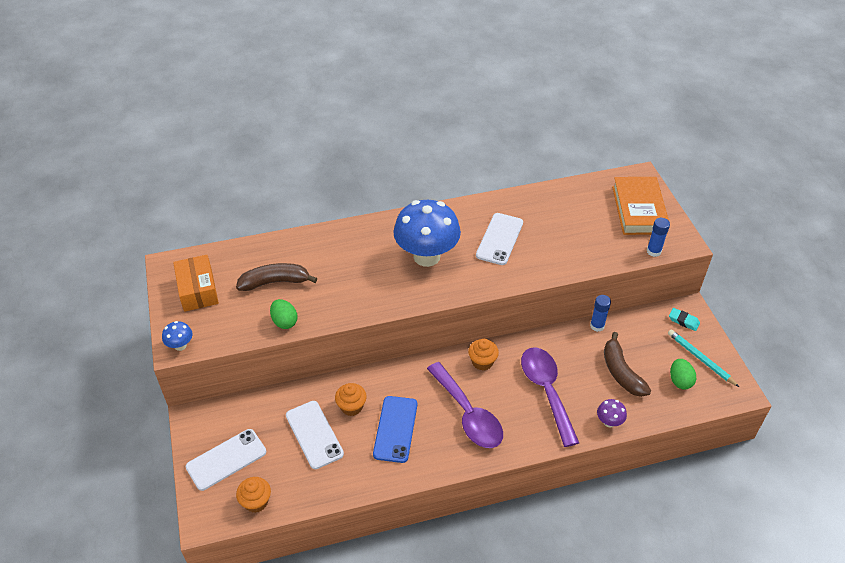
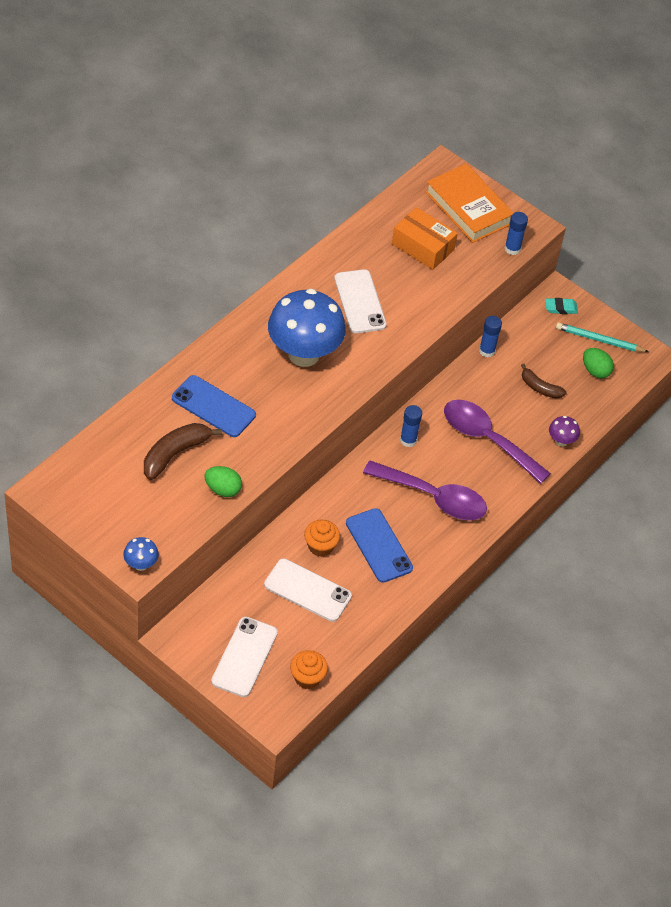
camera: 40 degrees left, 5 degrees up
orange box [173,255,219,312] -> orange box moved to [392,207,458,270]
orange cupcake [468,339,499,371] -> blue glue stick [400,405,422,447]
brown banana [604,332,651,397] -> brown banana [521,363,566,399], size x0.63
none -> blue phone [172,375,256,437]

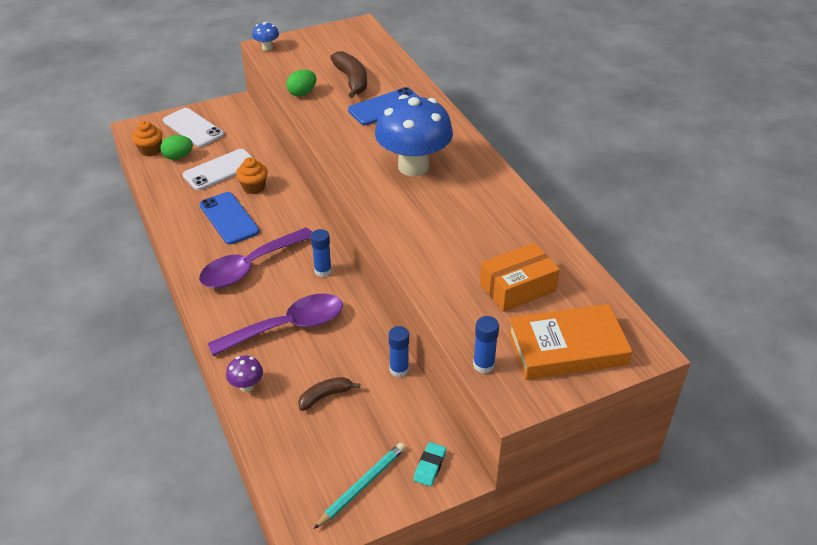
camera: 120 degrees right, 10 degrees down
white phone [334,269,387,333] -> none
blue phone [346,508,413,583] -> blue phone turned 60 degrees clockwise [200,192,260,245]
green egg [583,348,614,378] -> green egg moved to [160,135,193,160]

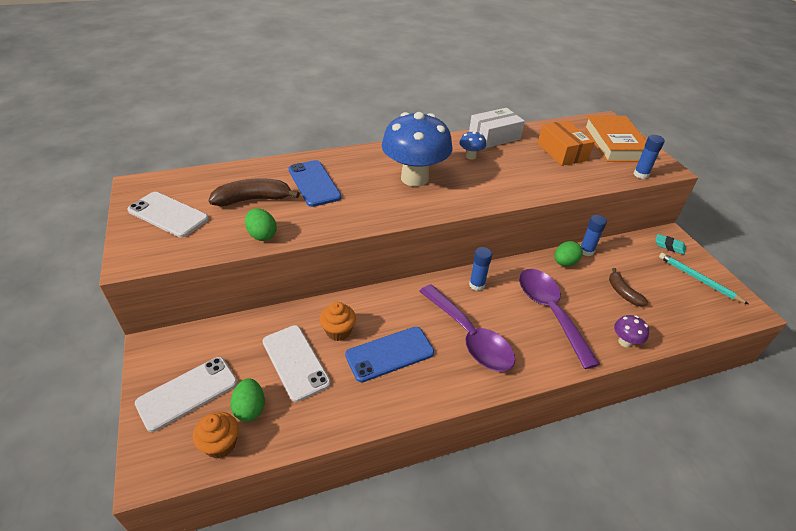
camera: 85 degrees left, 0 degrees up
blue mushroom [252,22,279,51] -> blue mushroom moved to [459,131,486,159]
none -> white phone [127,192,209,237]
none -> white box [469,108,525,148]
none -> green egg [555,241,583,266]

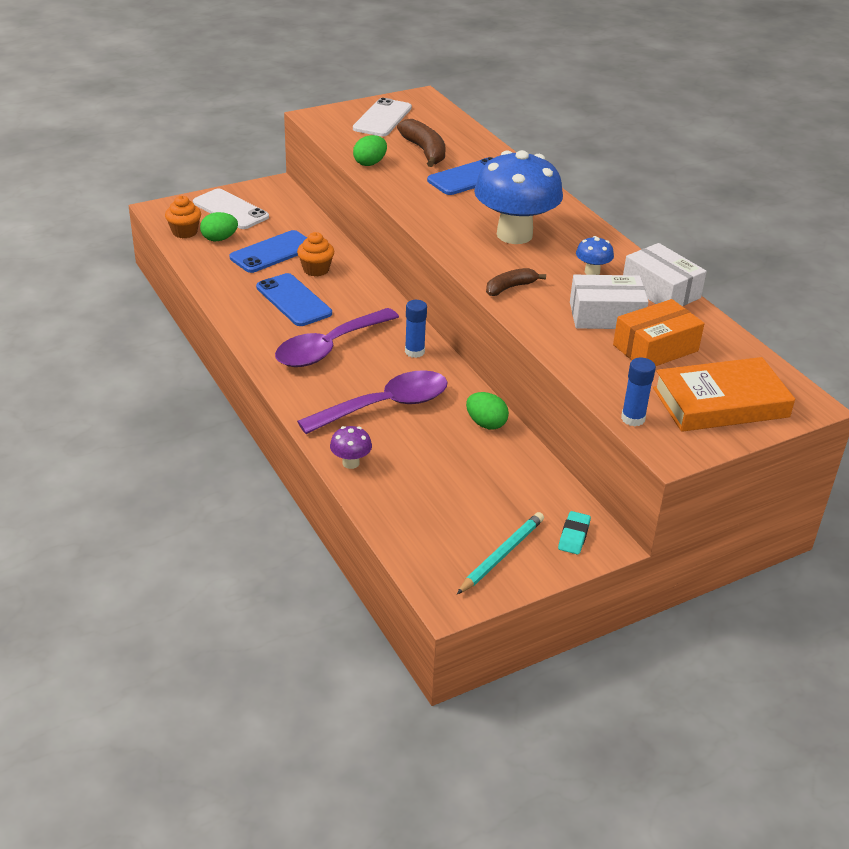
camera: 80 degrees right, 5 degrees down
white phone [263,325,331,402] -> blue phone [229,230,307,273]
blue glue stick [581,215,607,256] -> none
brown banana [609,268,648,307] -> brown banana moved to [486,268,546,296]
none -> white box [570,275,649,329]

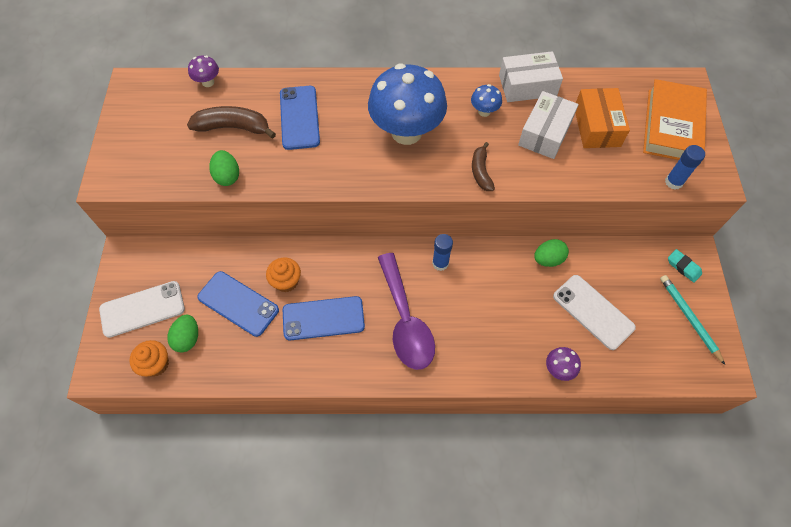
camera: 60 degrees left, 25 degrees up
blue phone [229,230,307,273] -> blue phone turned 45 degrees counterclockwise [197,271,279,337]
purple spoon [297,370,448,434] -> none
white phone [353,98,412,137] -> white phone moved to [553,275,636,350]
none -> purple mushroom [188,55,219,87]

